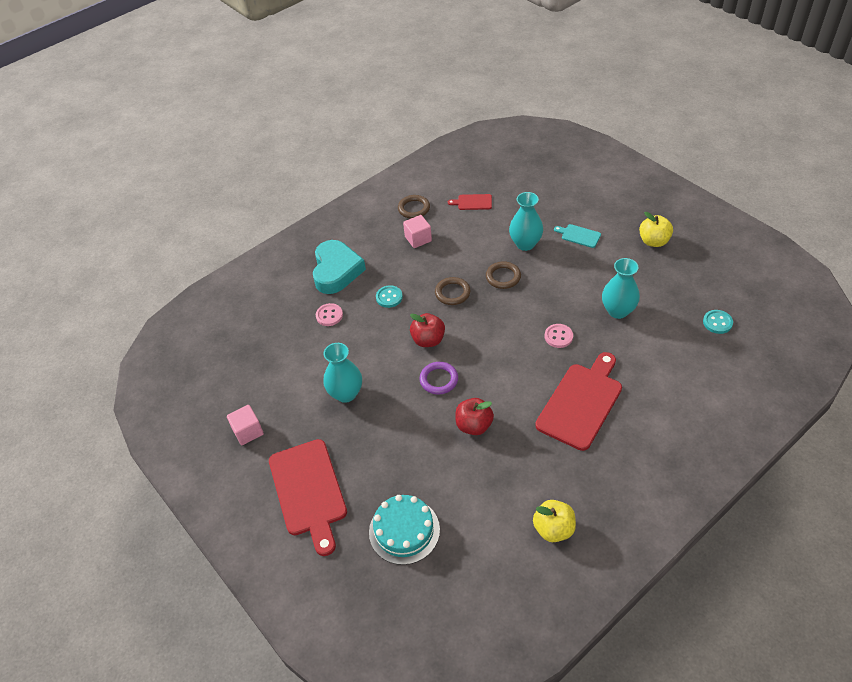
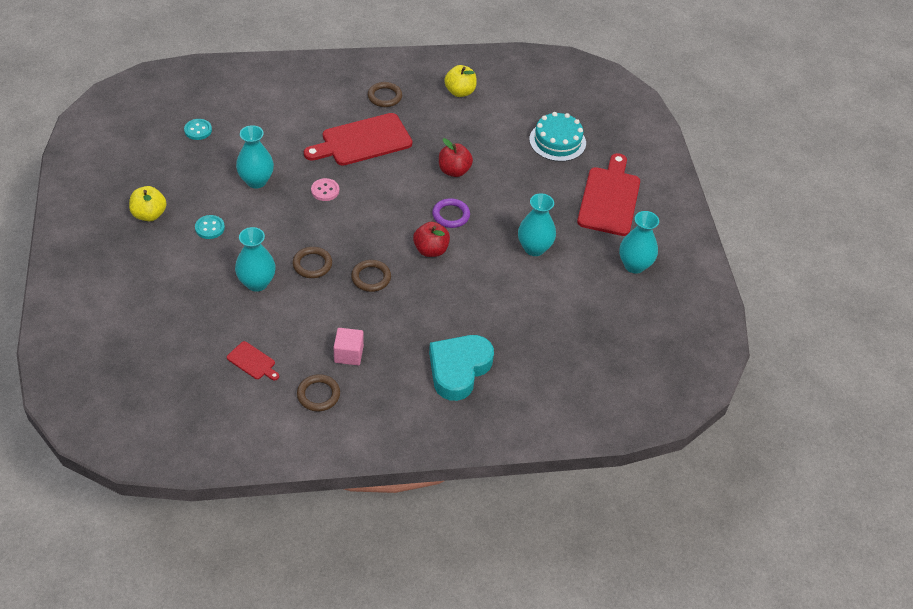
camera: 155 degrees left, 0 degrees up
pink cube [227,405,264,445] -> turquoise vase [619,211,659,274]
pink button [316,303,343,326] -> none
turquoise button [376,285,403,308] -> turquoise button moved to [195,215,225,239]
turquoise cutting board [554,224,601,248] -> none
none -> brown ring [368,82,402,107]

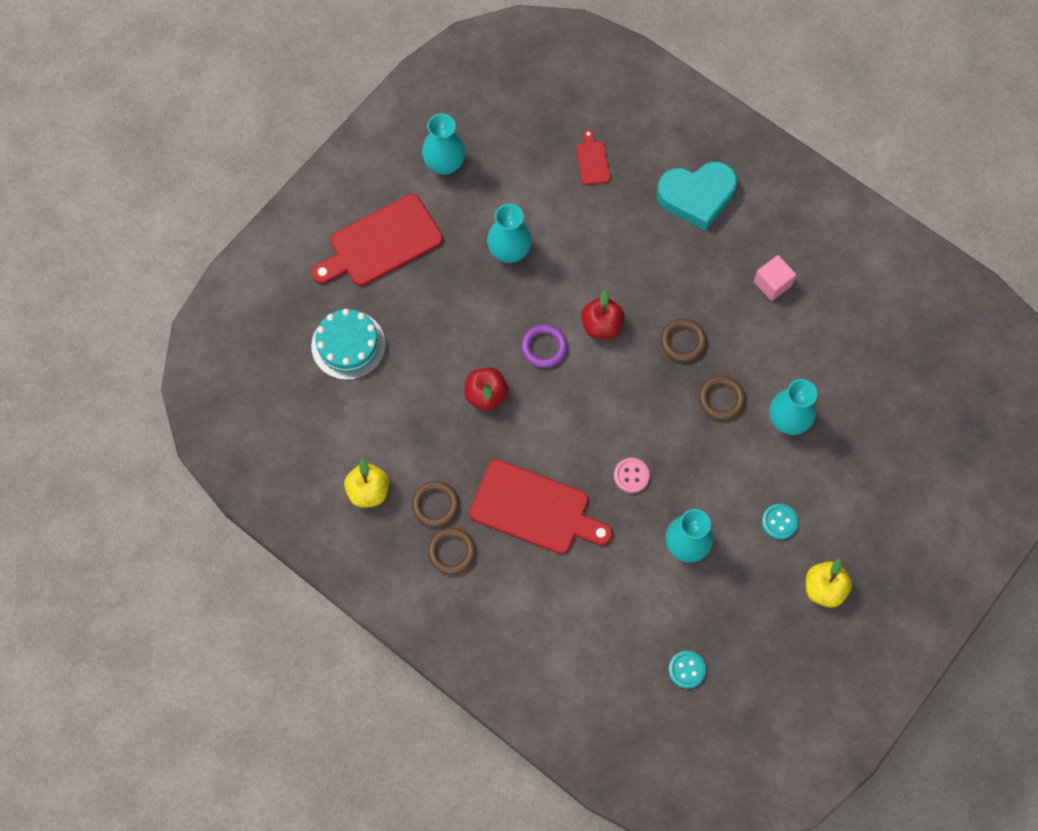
camera: 130 degrees left, 20 degrees up
red cutting board [227,341,279,381] -> red cutting board moved to [576,130,611,185]
brown ring [297,374,340,412] -> brown ring moved to [412,481,459,527]

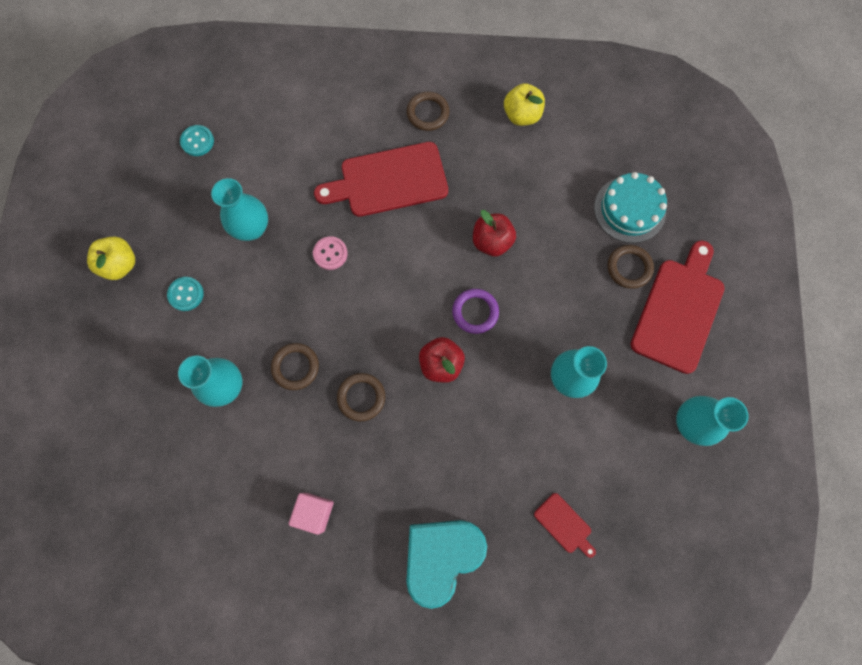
camera: 145 degrees right, 5 degrees up
brown ring [412,481,459,527] -> brown ring moved to [608,245,654,289]

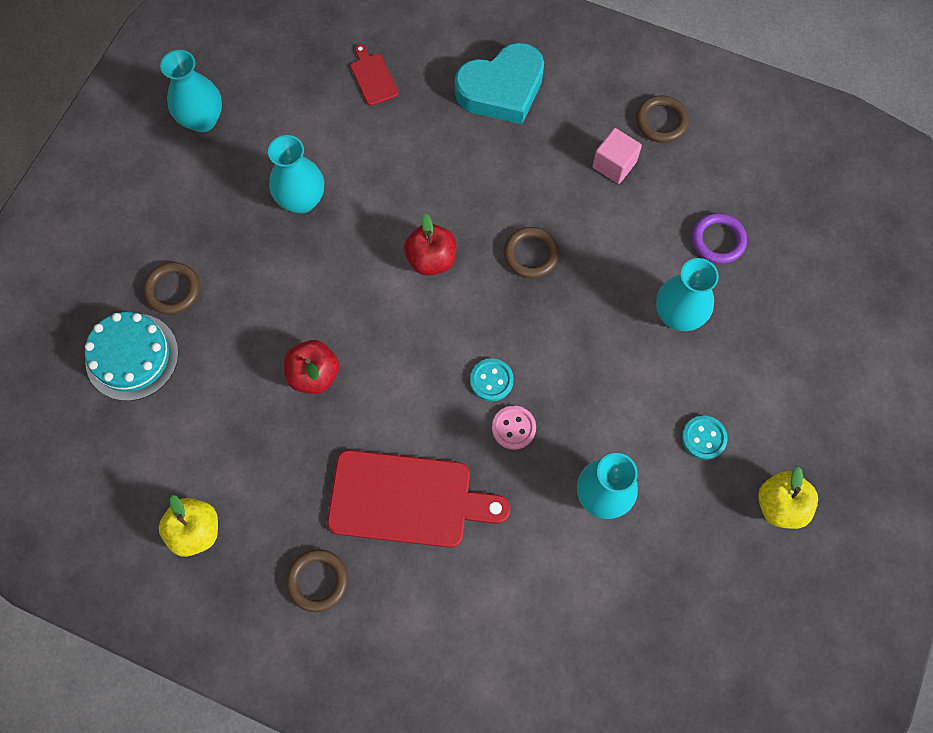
camera: 160 degrees left, 5 degrees down
turquoise button [180,125,214,156] -> turquoise button moved to [470,358,514,401]
brown ring [271,343,319,390] -> brown ring moved to [636,95,689,143]
purple ring [452,289,499,334] -> purple ring moved to [692,213,747,264]
red cutting board [630,240,725,374] -> none

